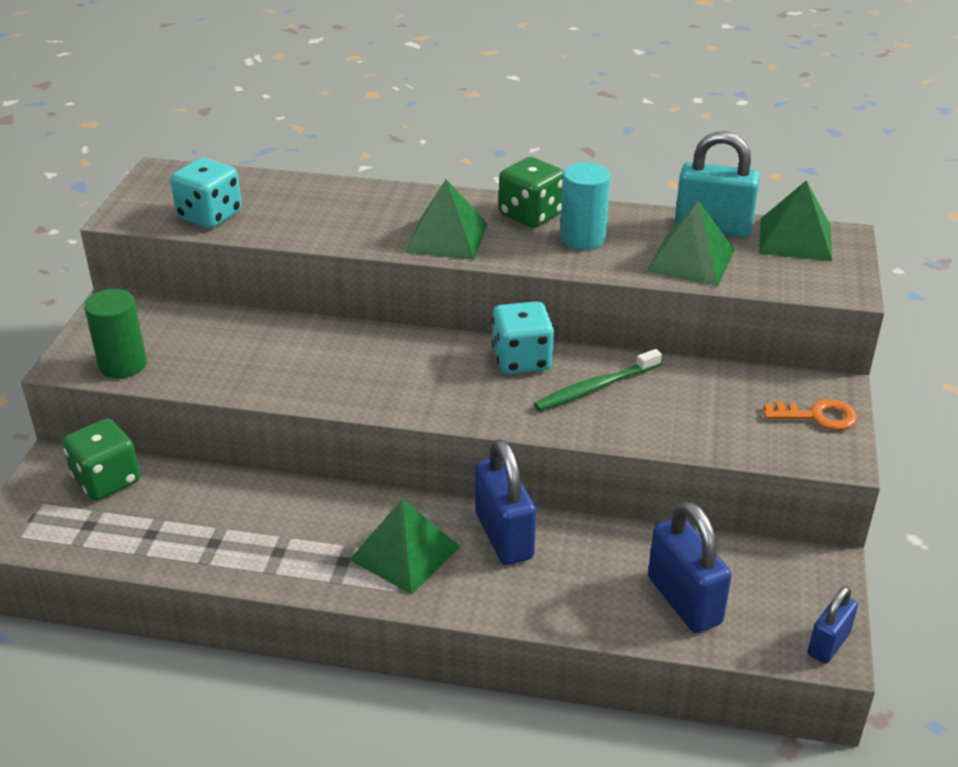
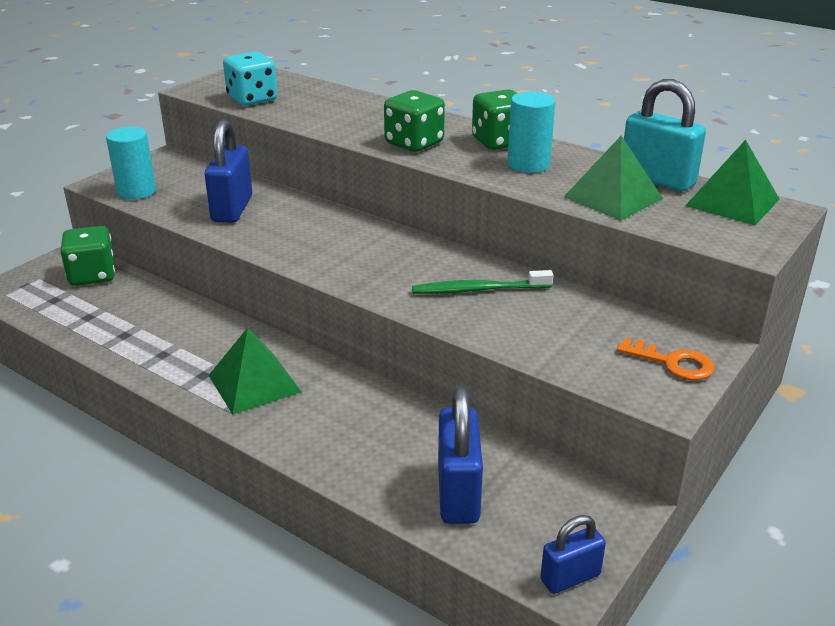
camera: 25 degrees right, 5 degrees down
green cylinder [84,289,147,378] -> turquoise cylinder [106,127,156,200]
green pyramid [405,179,488,260] -> green dice [384,90,445,152]
blue padlock [475,439,536,565] -> blue padlock moved to [205,119,252,223]
turquoise dice [492,301,554,374] -> none

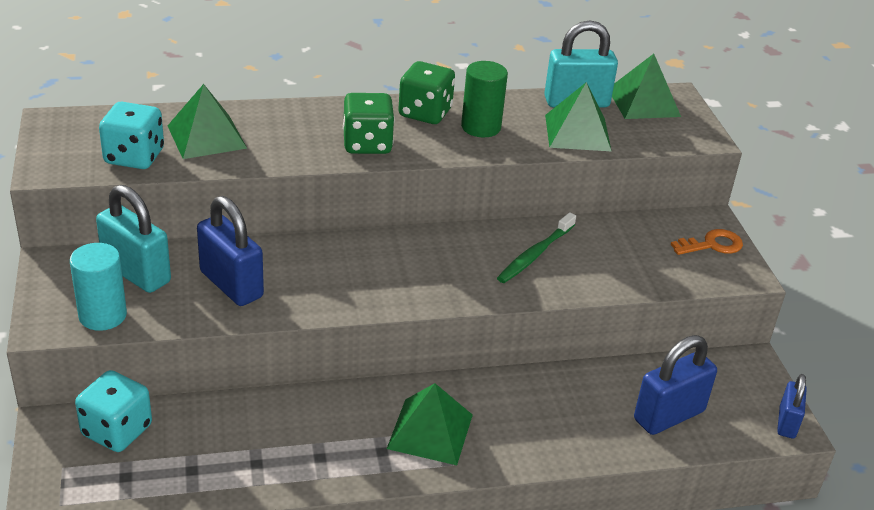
camera: 50 degrees left, 5 degrees up
green dice [60,226,115,286] -> turquoise dice [75,370,152,452]
blue padlock [438,386,483,524] -> blue padlock turned 75 degrees counterclockwise [634,335,717,435]
turquoise cylinder [507,92,555,173] -> green cylinder [461,61,508,137]
none -> turquoise padlock [96,185,171,293]
none -> green pyramid [168,84,247,159]

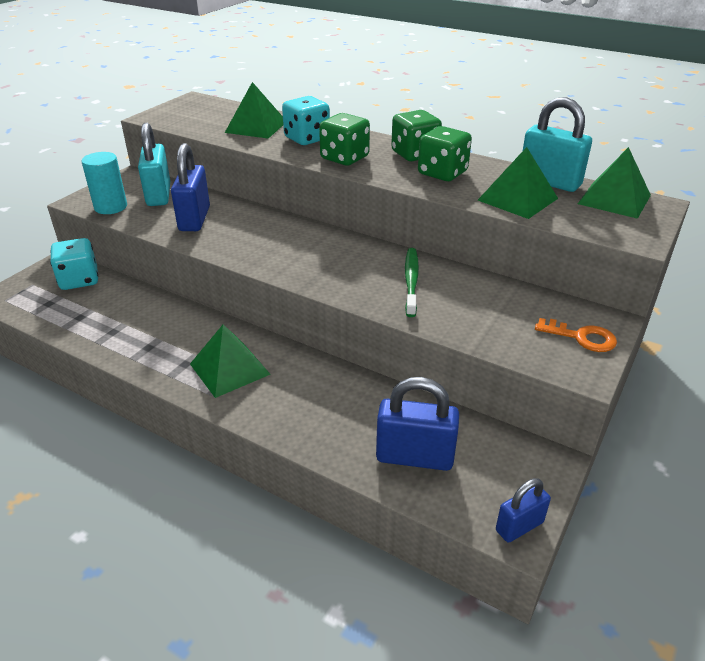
camera: 45 degrees right, 0 degrees up
turquoise dice [99,102,164,169] -> turquoise dice moved to [282,96,330,145]
green cylinder [461,61,508,137] -> green dice [418,126,472,181]
green toothbrush [497,212,576,283] -> green toothbrush turned 105 degrees clockwise [405,248,419,317]

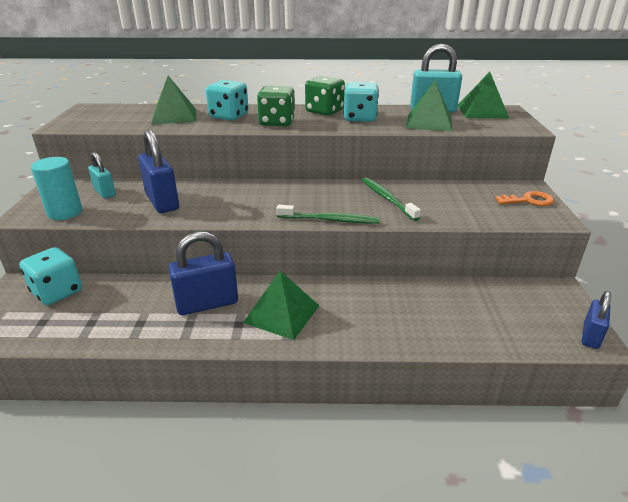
camera: 30 degrees left, 5 degrees down
turquoise padlock [138,123,170,206] -> turquoise padlock [88,152,116,199], size x0.60
blue padlock [376,377,459,471] -> blue padlock moved to [168,231,238,315]
green dice [418,126,472,181] -> turquoise dice [343,82,379,122]
none -> green toothbrush [276,205,380,224]

